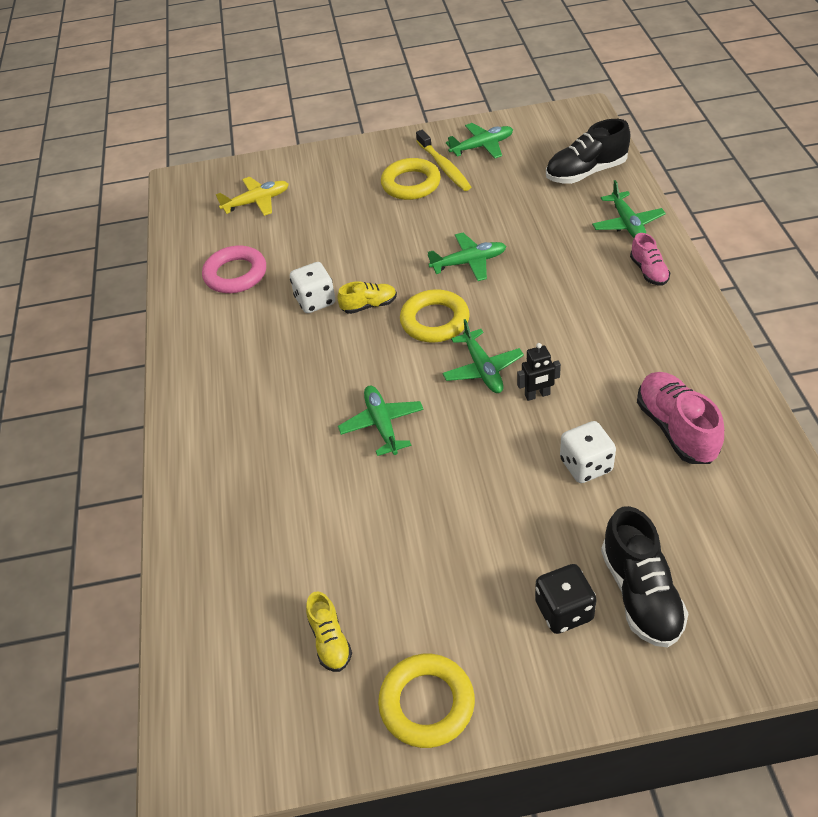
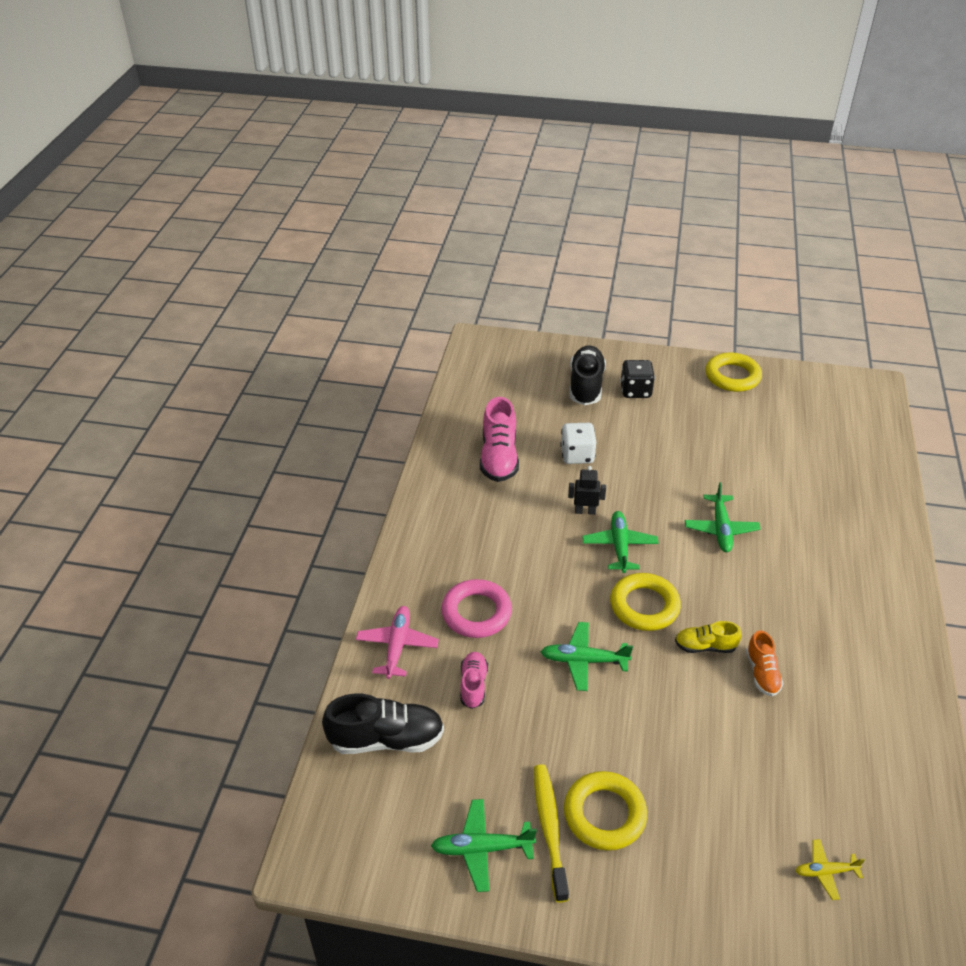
camera: 165 degrees left, 5 degrees down
pink ring [202,246,266,293] -> pink ring moved to [441,579,512,638]
yellow plane [216,177,289,216] -> yellow plane [795,839,865,900], size x0.63
white dice [290,262,336,313] -> orange shoe [746,630,784,696]
yellow shoe [306,591,352,672] -> none
green plane [592,180,666,238] -> pink plane [356,606,439,679]
pink shoe [630,233,670,285] -> pink shoe moved to [460,652,488,709]

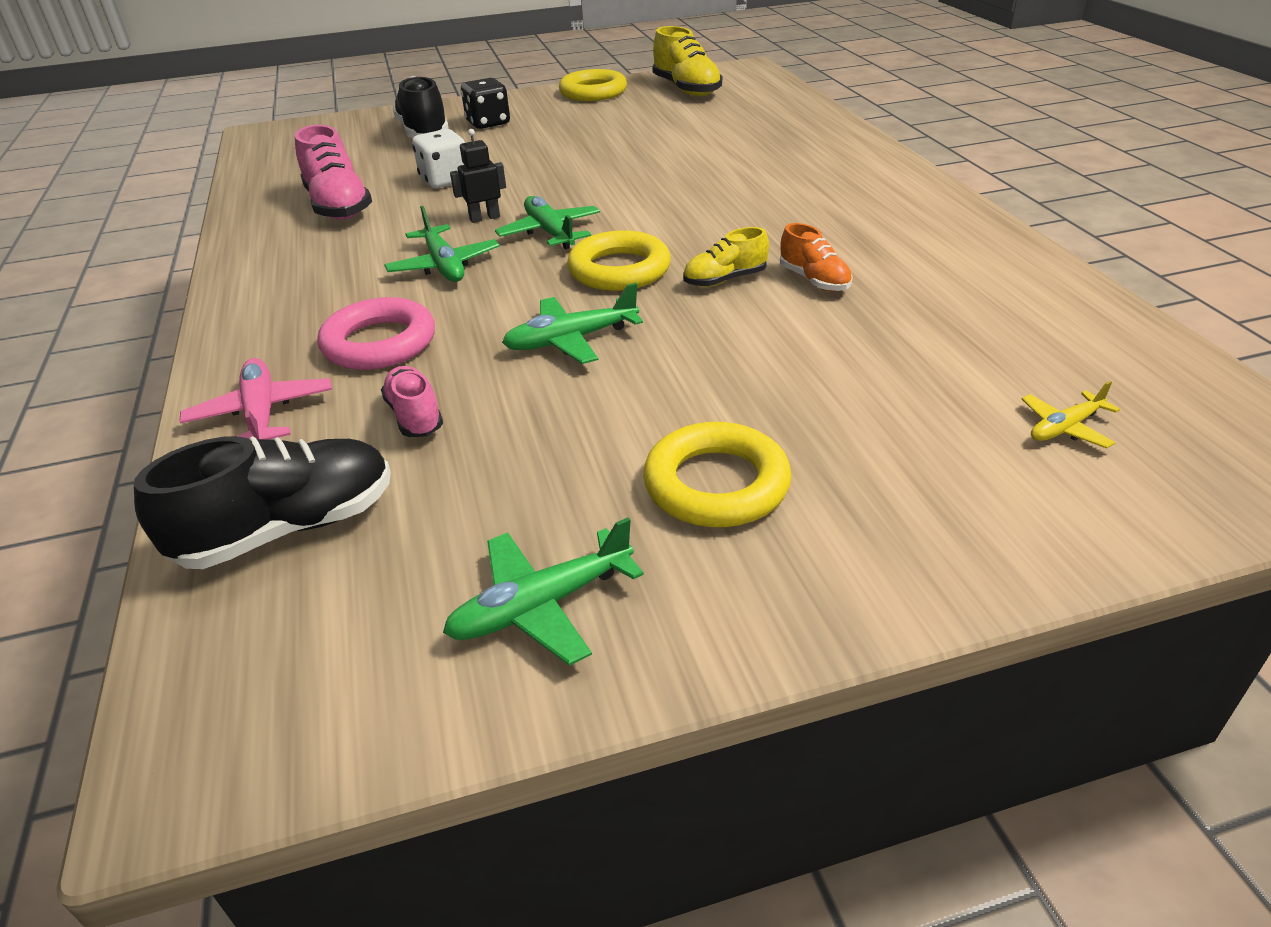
camera: 25 degrees left, 5 degrees down
yellow toothbrush [534,764,569,903] -> none
green plane [685,482,761,552] -> green plane moved to [384,206,500,282]
none -> yellow shoe [652,26,722,96]

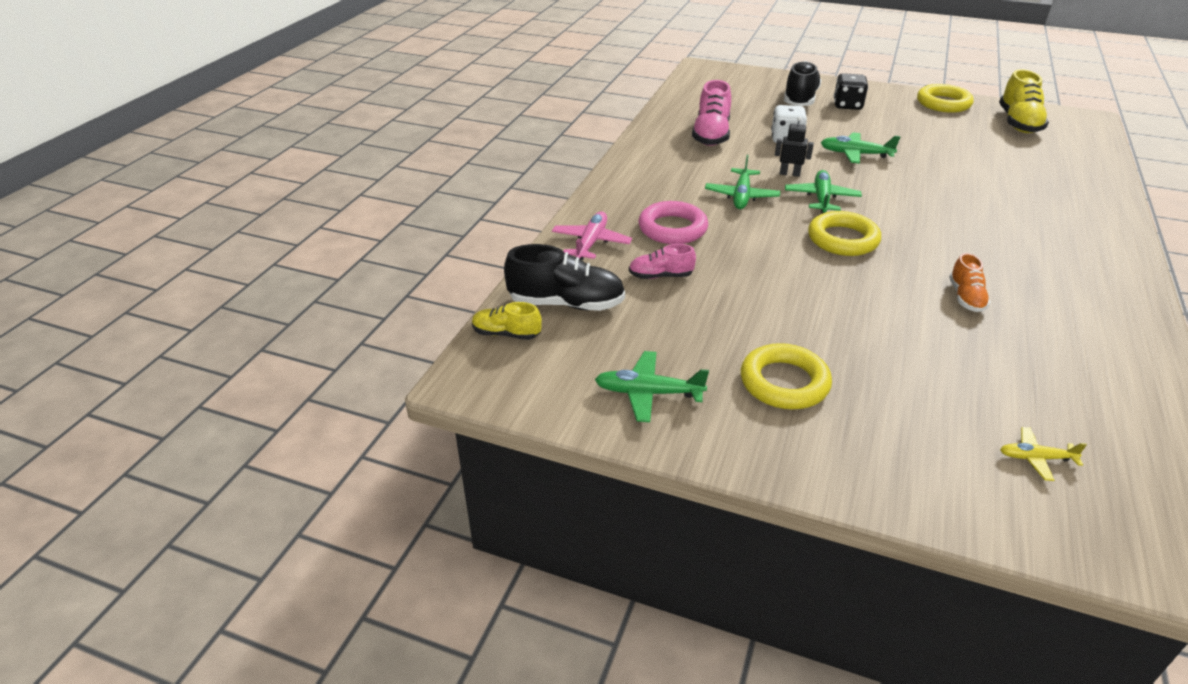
camera: 35 degrees right, 0 degrees up
pink shoe [381,366,443,437] -> pink shoe turned 105 degrees counterclockwise [629,244,696,279]
green plane [502,283,643,364] -> green plane moved to [821,132,900,164]
yellow shoe [683,227,769,287] -> yellow shoe moved to [472,302,542,340]

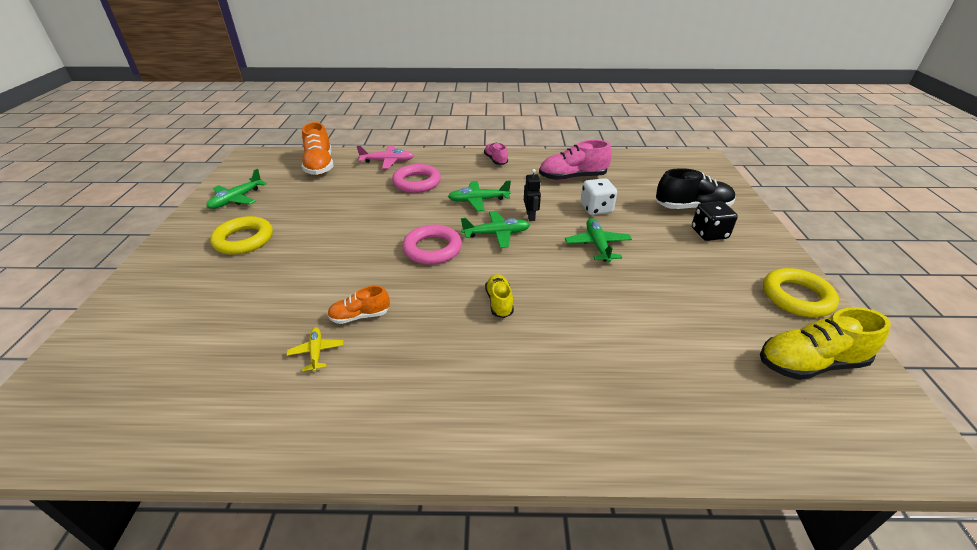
camera: 70 degrees right, 0 degrees up
yellow shoe [472,302,542,340] -> yellow shoe moved to [485,274,514,318]
black shoe [504,244,625,311] -> orange shoe [302,122,334,175]
green plane [595,351,709,422] -> green plane turned 135 degrees counterclockwise [206,169,267,209]
pink shoe [629,244,696,279] -> pink shoe moved to [484,143,508,165]
yellow ring [808,211,881,256] -> pink ring [402,225,462,265]
yellow plane [1000,427,1087,481] -> yellow plane moved to [287,327,344,372]

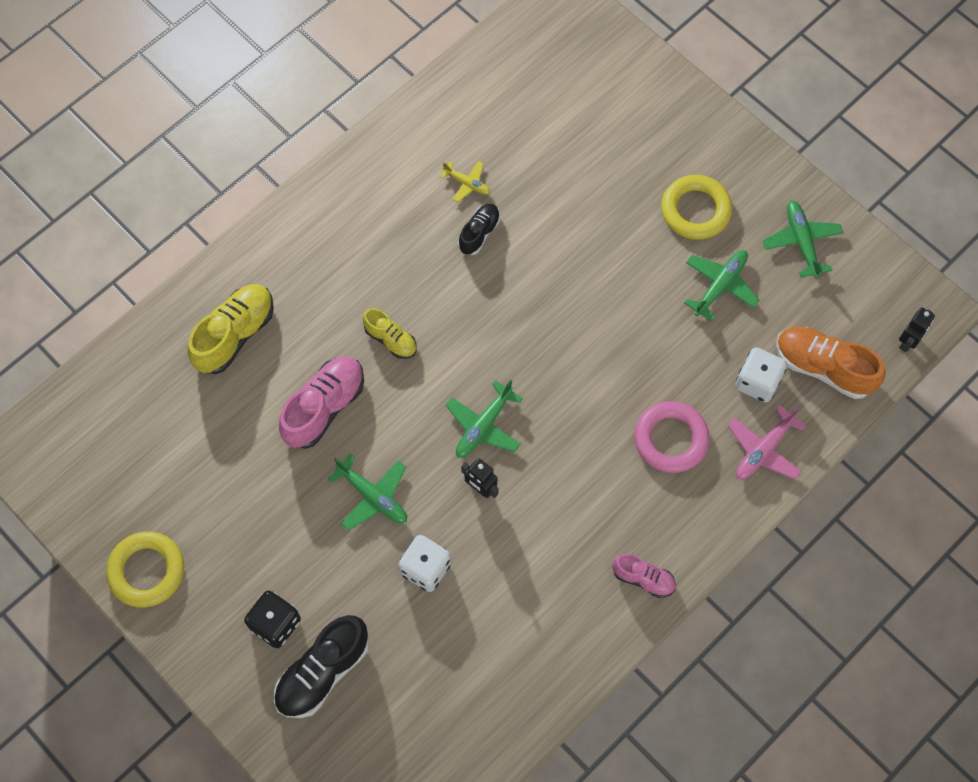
camera: 135 degrees right, 30 degrees up
orange shoe [327,286,390,324] -> black shoe [458,204,500,255]
pink ring [402,225,462,265] -> none
green plane [448,180,511,211] -> green plane moved to [685,250,759,322]
pink shoe [539,140,612,181] -> pink shoe moved to [279,356,364,449]
yellow shoe [760,307,891,380] -> yellow shoe moved to [187,284,274,374]
none -> white dice [735,347,787,402]
none -> black robot [899,307,935,352]

